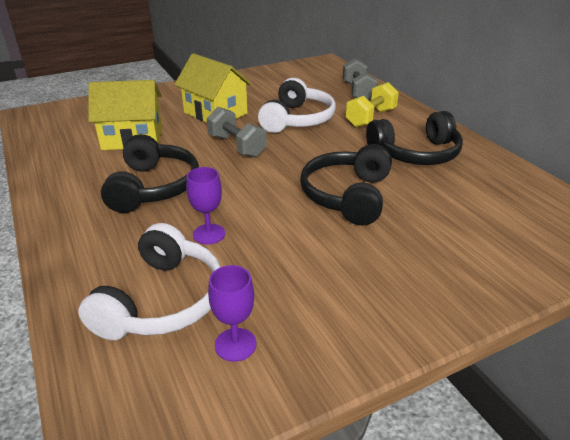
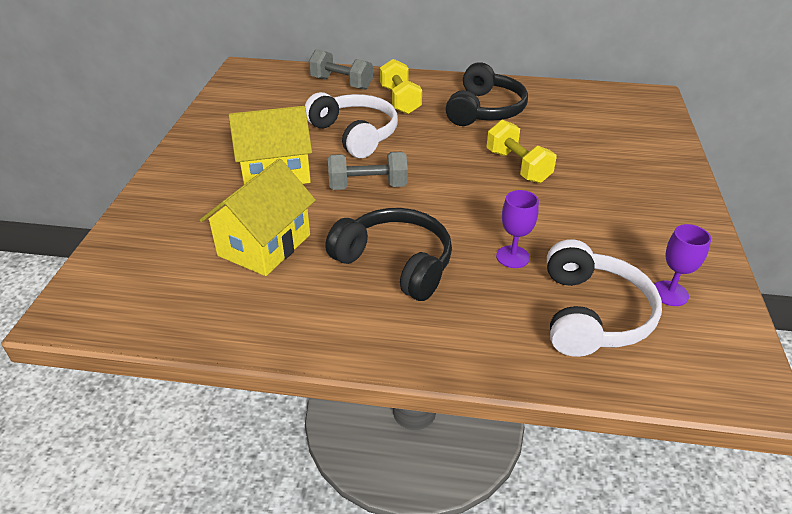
camera: 55 degrees left, 5 degrees up
white headphones [78,223,220,340] -> white headphones turned 45 degrees clockwise [547,239,662,357]
black headphones [300,144,392,225] -> yellow dumbbell [486,120,556,183]

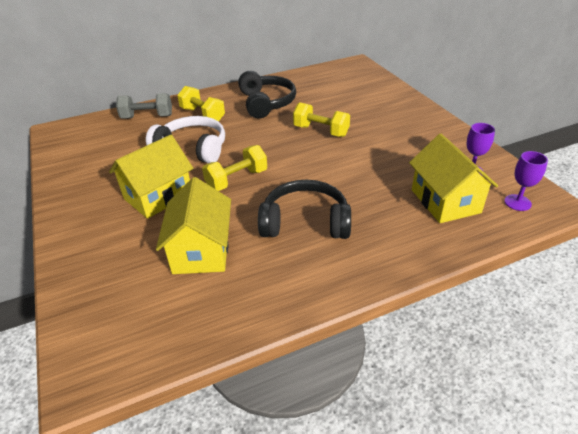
camera: 30 degrees left, 0 degrees up
grey dumbbell [328,152,408,190] -> yellow dumbbell [202,145,267,191]
purple goblet [496,190,539,268] -> purple goblet moved to [504,151,548,211]
white headphones [547,239,662,357] -> yellow house [409,134,498,223]

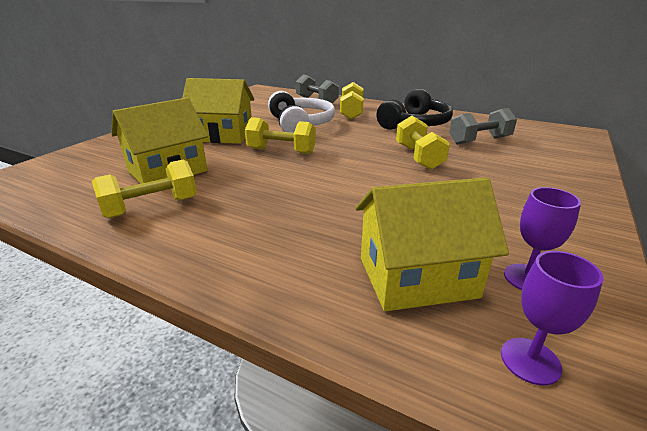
camera: 50 degrees right, 10 degrees down
black headphones [258,180,351,239] -> none
yellow house [409,134,498,223] -> yellow house turned 45 degrees clockwise [355,177,509,311]
none -> yellow dumbbell [92,160,197,218]
none -> grey dumbbell [449,108,517,145]

